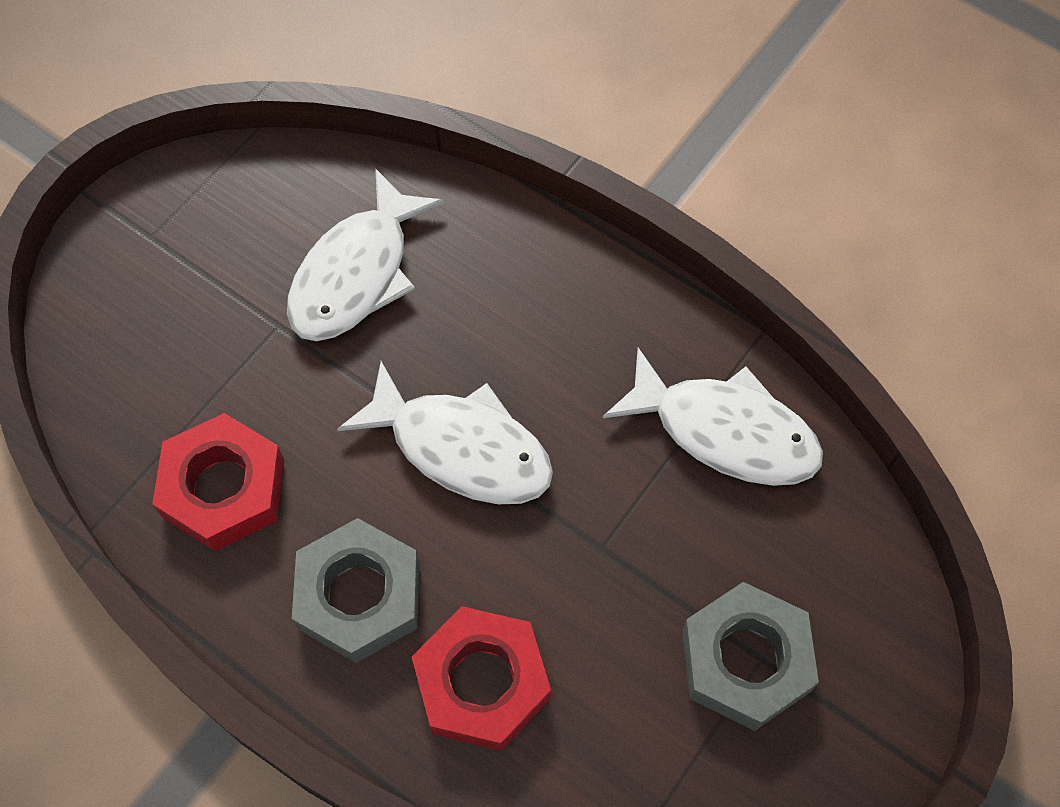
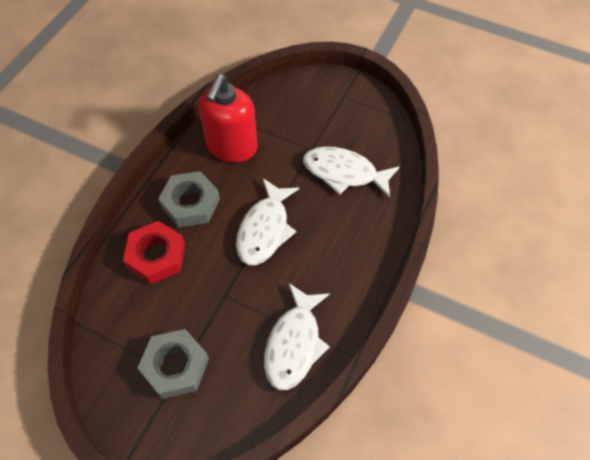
camera: 80 degrees right, 5 degrees down
red nut [152,413,284,551] -> red soap dispenser [199,74,258,163]

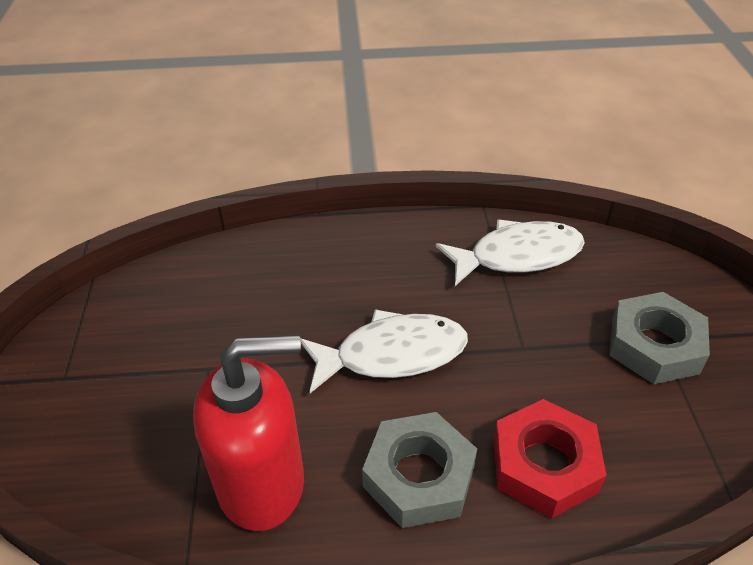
camera: 120 degrees left, 15 degrees down
white fish [303,146,400,198] -> none

